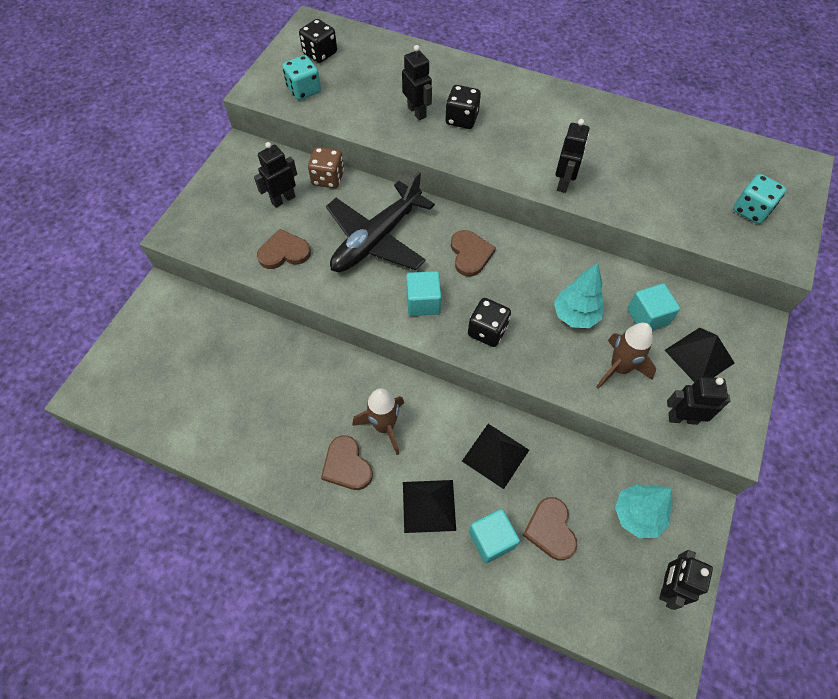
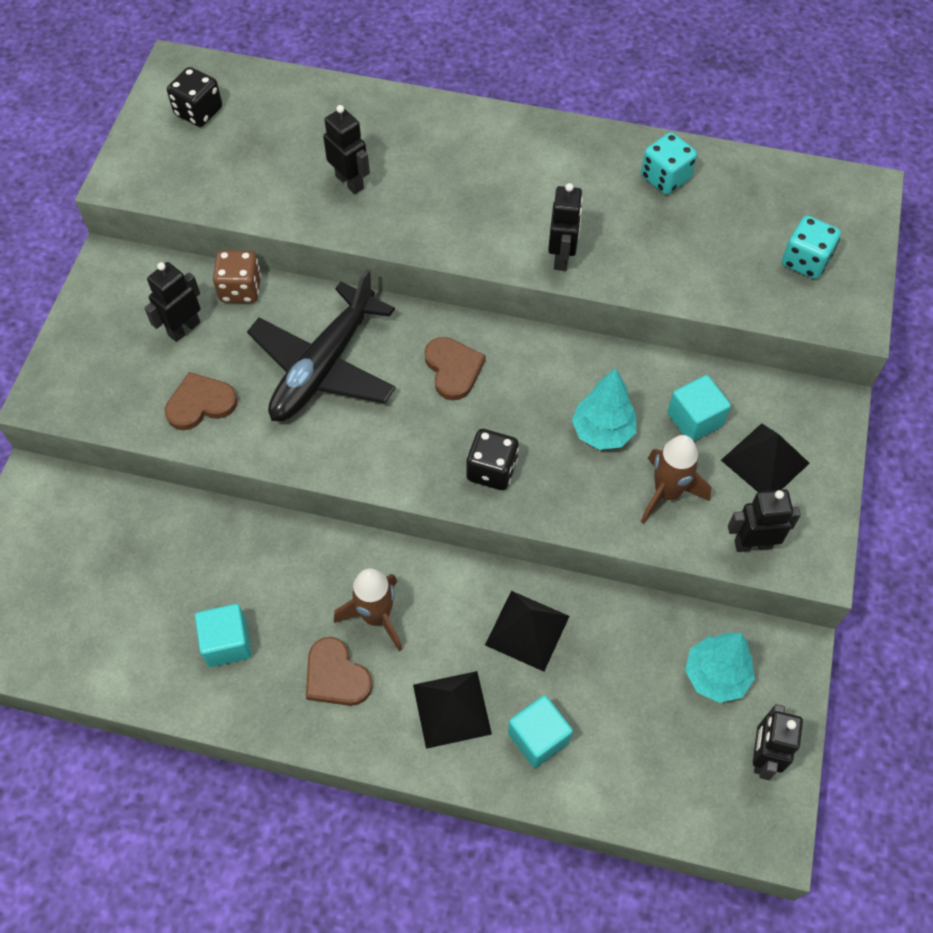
camera: 10 degrees left, 0 degrees up
turquoise dice [282,55,321,100] -> turquoise dice moved to [641,132,697,195]
turquoise cube [406,271,441,316] -> turquoise cube moved to [195,604,252,667]
black dice [445,85,481,129] -> none
brown heart [523,497,577,561] -> none

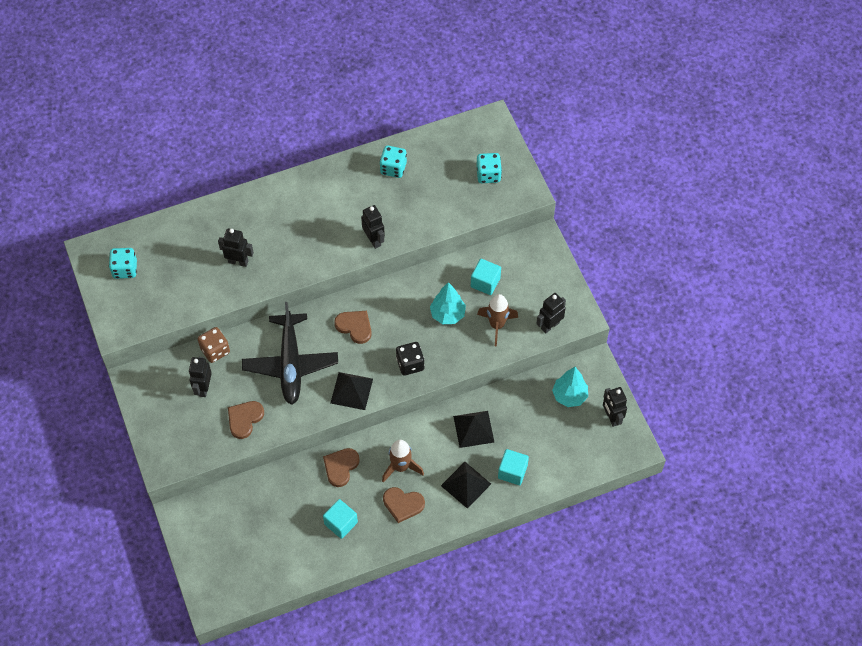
camera: 35 degrees left, 0 degrees up
black dice [167,67,222,127] -> turquoise dice [109,248,137,279]
black pyramid [721,423,810,492] -> black pyramid moved to [331,372,373,410]
none -> brown heart [323,448,360,487]

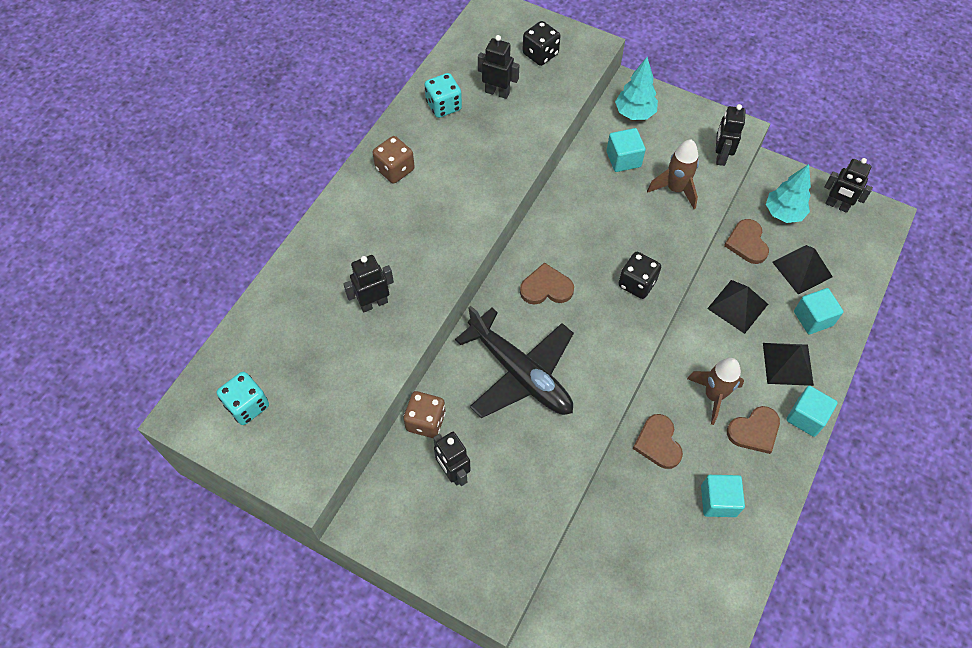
camera: 40 degrees left, 0 degrees up
brown heart [228,401,264,439] -> brown heart moved to [724,219,769,264]
black pyramid [331,372,373,410] -> black pyramid moved to [772,245,833,294]
black robot [361,205,385,249] -> black robot moved to [478,35,519,99]
turquoise tree [430,282,466,324] -> turquoise tree moved to [615,57,658,120]
turquoise dice [476,153,502,183] -> black dice [522,21,561,66]
none -> brown dice [373,136,415,184]
none -> turquoise cube [786,386,838,437]

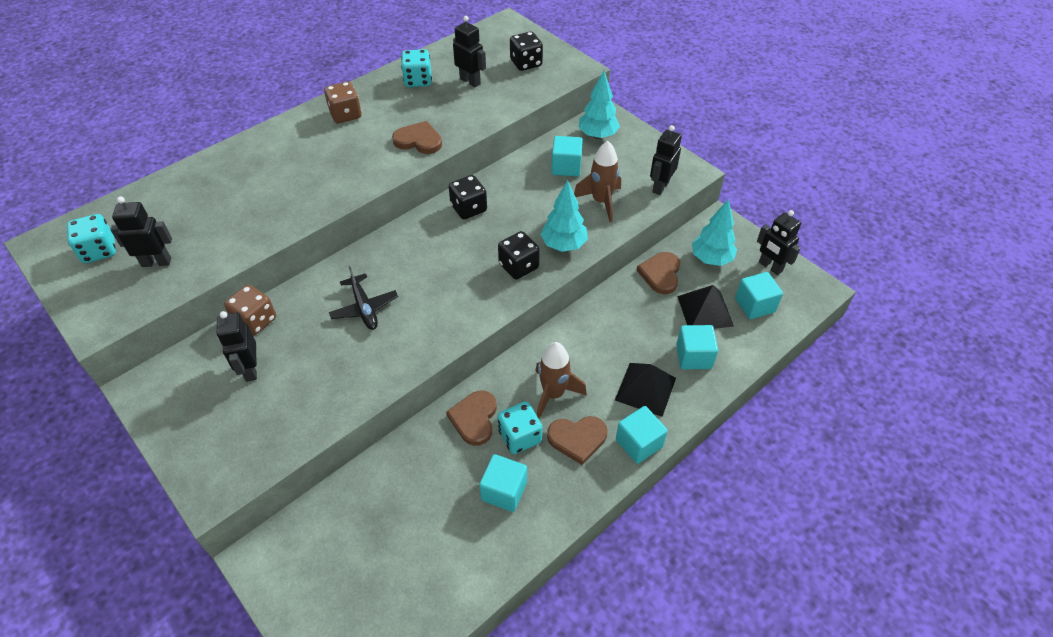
camera: 20 degrees right, 10 degrees down
black robot [343,255,394,312] -> black robot moved to [110,196,172,267]
black plane [455,306,574,418] -> black plane [329,266,398,330], size x0.53
brown heart [520,262,574,305] -> brown heart moved to [392,121,442,154]
black pyramid [707,280,768,334] -> none
none -> black dice [449,175,487,219]
none -> turquoise dice [498,402,542,454]
none -> turquoise tree [540,180,588,252]
none -> turquoise cube [735,272,783,319]

